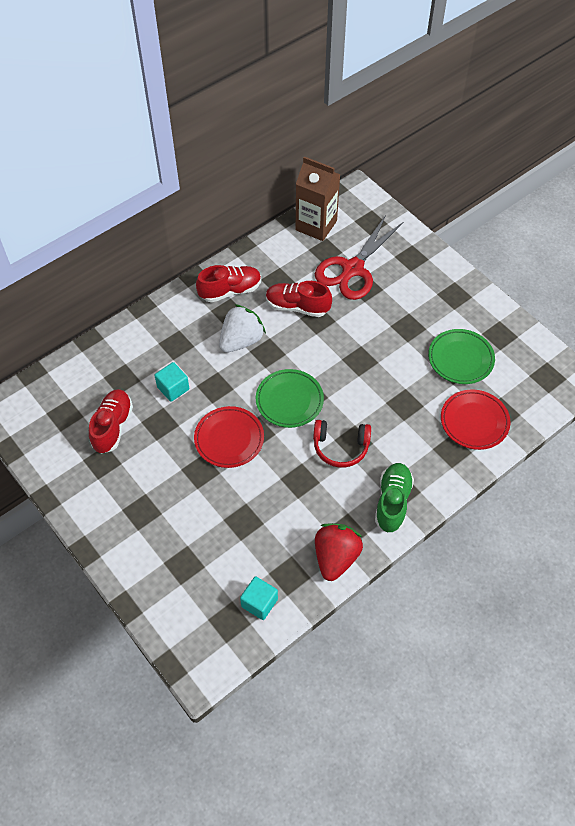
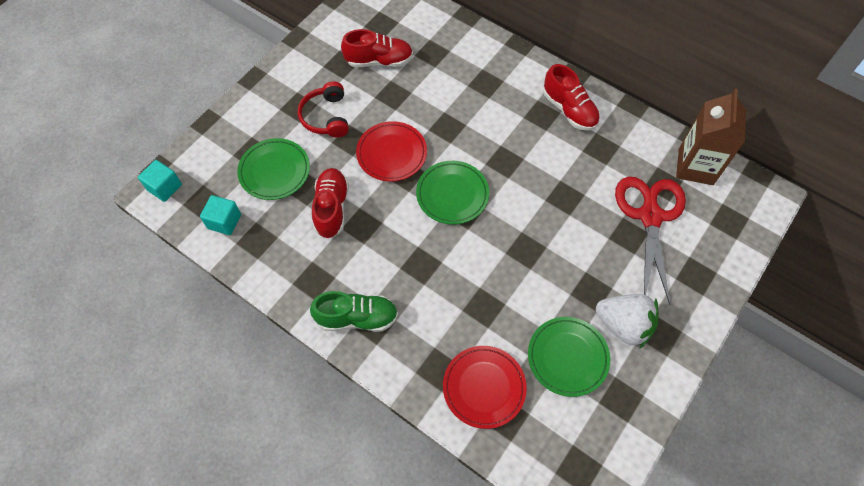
camera: 75 degrees right, 5 degrees up
turquoise cube [154,362,189,402] -> turquoise cube moved to [138,160,182,202]
white strawberry [219,304,266,353] -> white strawberry moved to [596,294,658,349]
red shoe [266,281,332,317] -> red shoe moved to [312,168,349,238]
red headphones [313,420,371,468] -> red headphones moved to [298,82,349,138]
red scissors [315,215,403,300] -> red scissors turned 75 degrees clockwise [615,177,686,304]
red strawberry [315,523,363,581] -> none
none -> green plate [237,138,310,200]

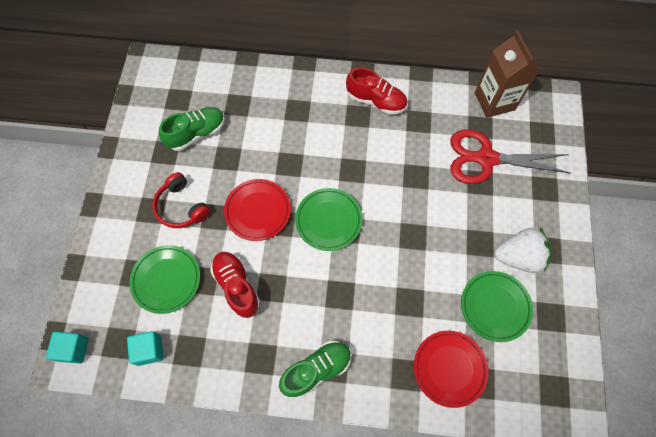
camera: 30 degrees left, 5 degrees up
red shoe [341,29,413,67] -> green shoe [159,107,225,151]
red scissors [615,177,686,304] -> red scissors turned 60 degrees counterclockwise [450,129,571,184]

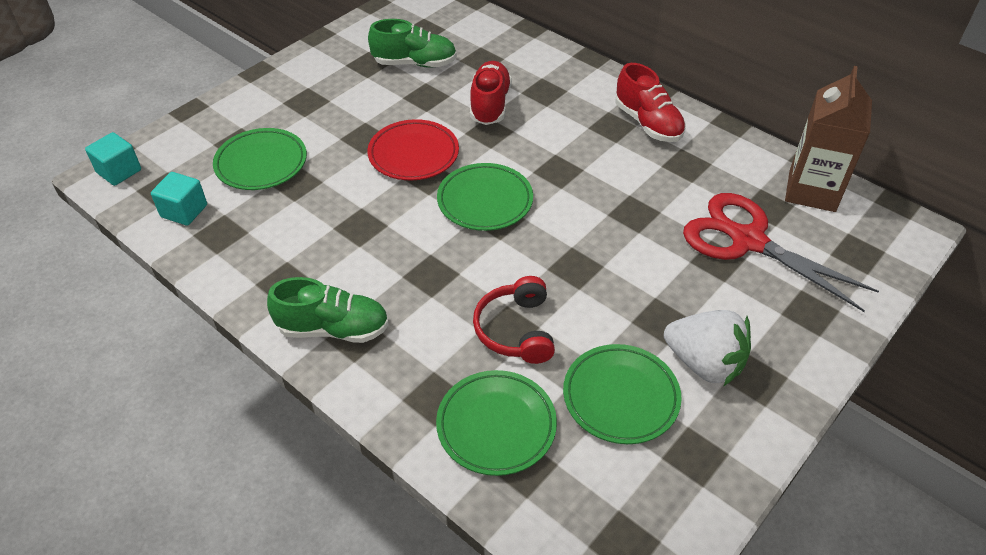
camera: 35 degrees right, 20 degrees down
red headphones [152,172,210,228] -> red headphones moved to [473,276,555,364]
red shoe [210,252,260,318] -> red shoe moved to [470,61,512,125]
red plate [414,331,489,408] -> green plate [436,370,557,476]

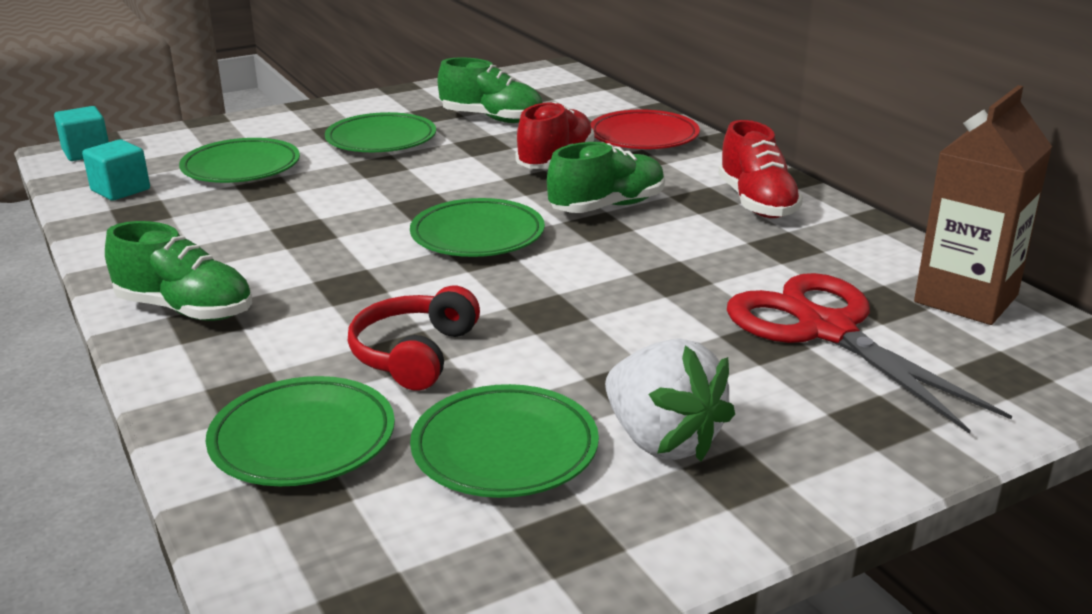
camera: 20 degrees right, 20 degrees down
red plate [367,119,459,180] -> red plate moved to [591,109,700,149]
none -> green plate [325,112,436,152]
none -> green shoe [547,142,665,213]

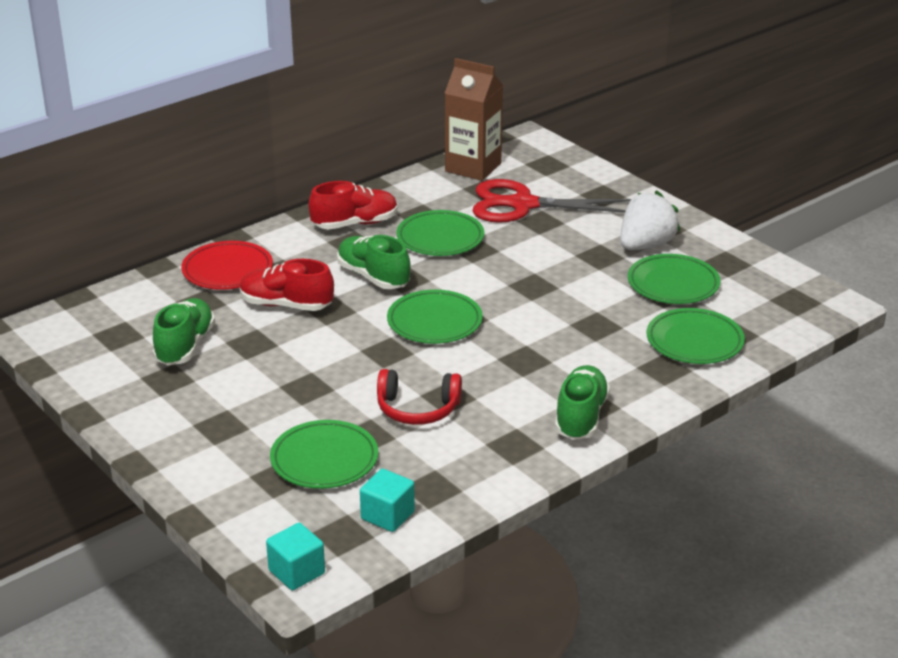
camera: 100 degrees left, 5 degrees up
green plate [325,112,436,152] -> green plate moved to [396,210,484,256]
red headphones [348,286,480,391] -> red headphones moved to [377,369,462,425]
red scissors [727,273,1012,434] -> red scissors turned 45 degrees clockwise [473,179,631,223]

